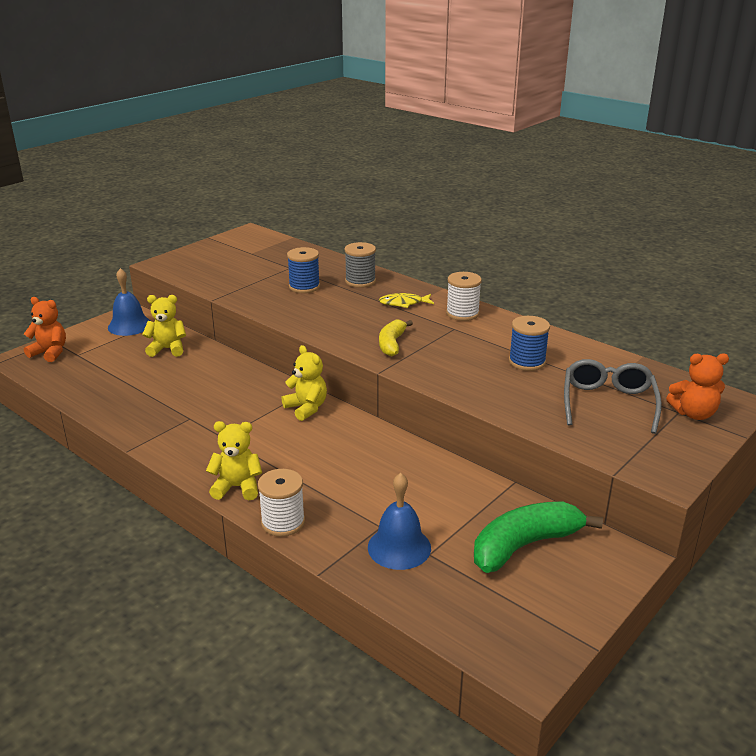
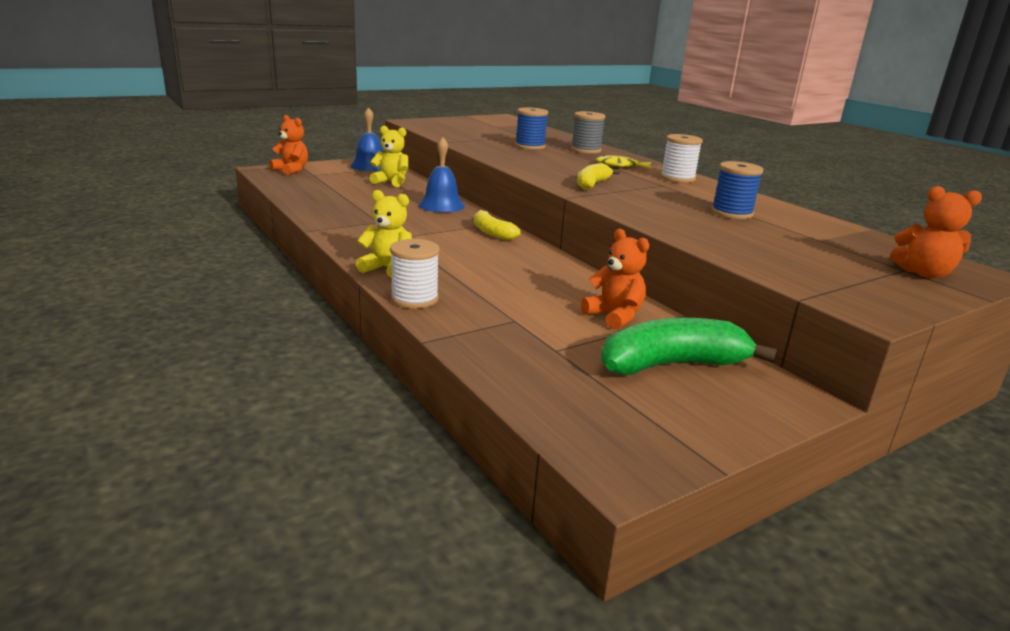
camera: 15 degrees right, 5 degrees down
yellow teddy bear [282,345,327,421] -> yellow banana [474,210,521,240]
blue bell [368,473,431,570] -> blue bell moved to [418,137,465,213]
grey glasses [564,359,662,434] -> none
none -> orange teddy bear [581,229,649,329]

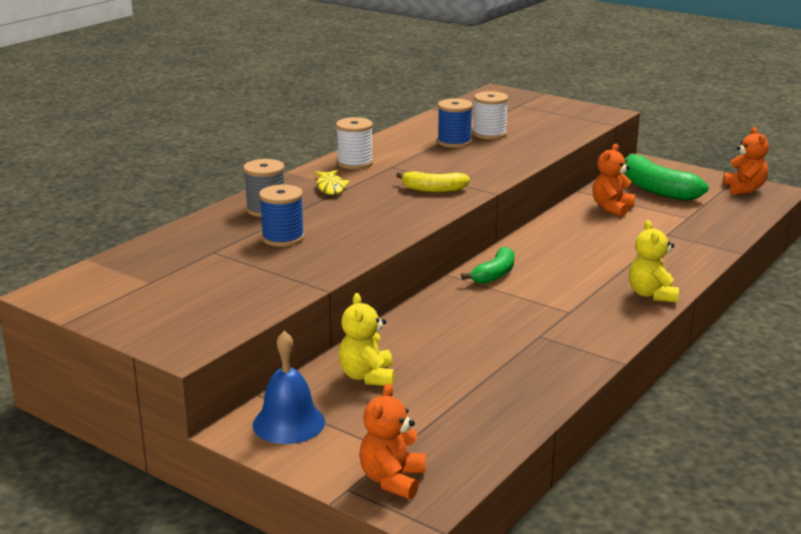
camera: 110 degrees left, 0 degrees up
white spool [390,239,440,309] -> white spool moved to [473,91,508,140]
blue bell [418,137,465,213] -> none
yellow banana [474,210,521,240] -> green banana [461,247,514,284]
orange teddy bear [891,186,982,278] -> orange teddy bear moved to [723,127,769,195]

